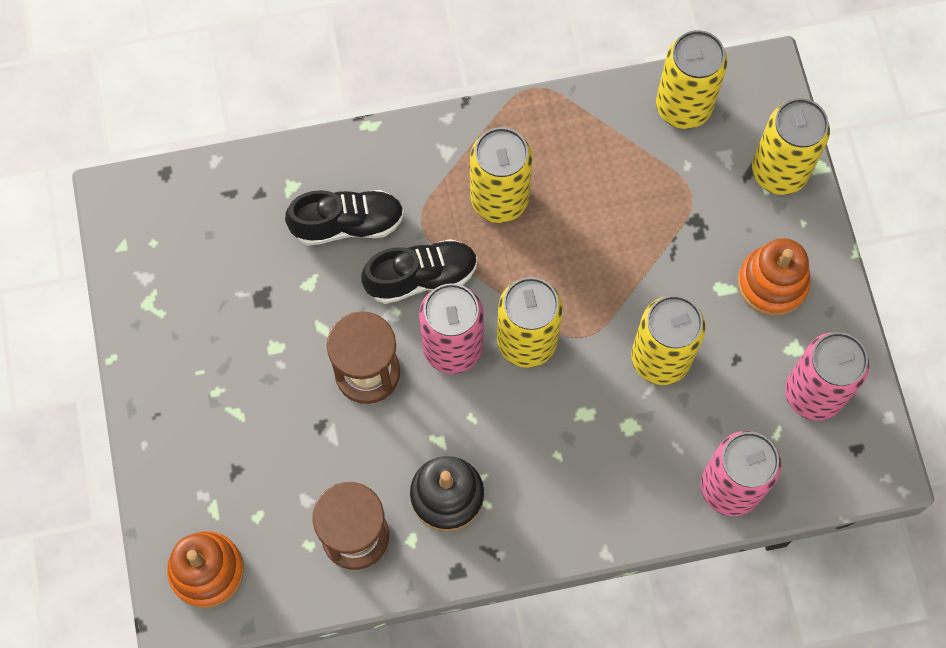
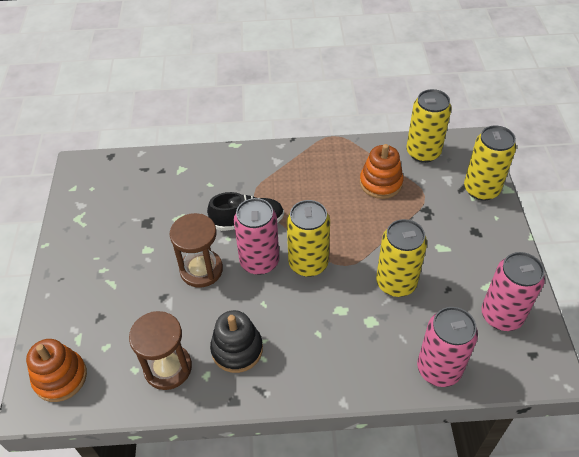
camera: 10 degrees right, 20 degrees down
black shoe [285,190,404,246] -> none
yellow can [470,127,533,223] -> none
orange stacking toy [738,238,811,316] -> orange stacking toy moved to [360,144,403,199]

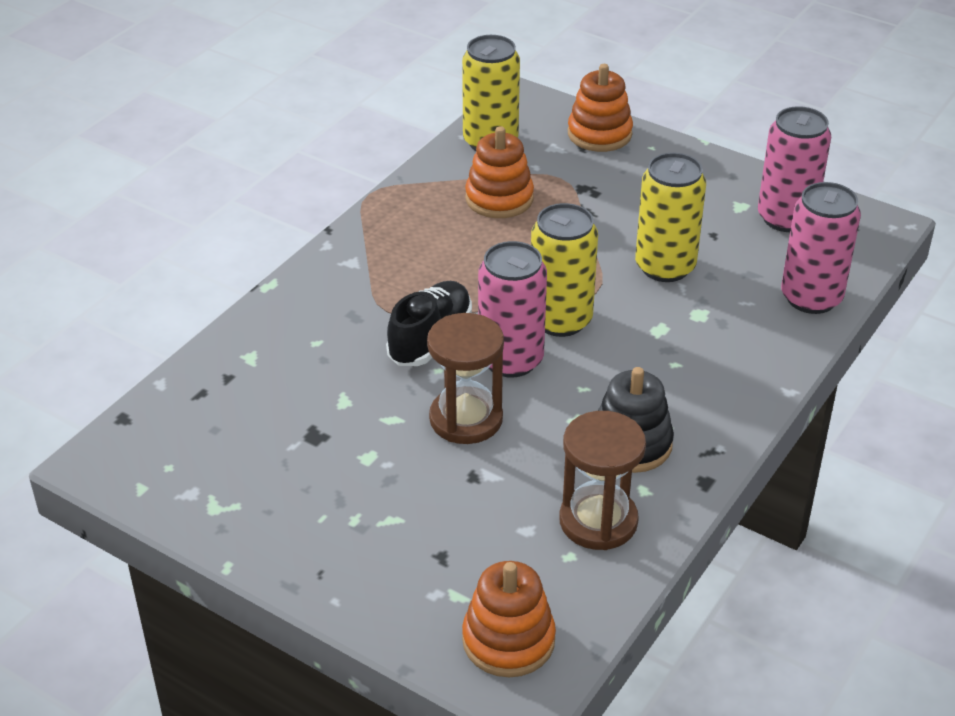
camera: 55 degrees left, 10 degrees down
yellow can [464,126,516,201] -> orange stacking toy [568,64,633,152]

